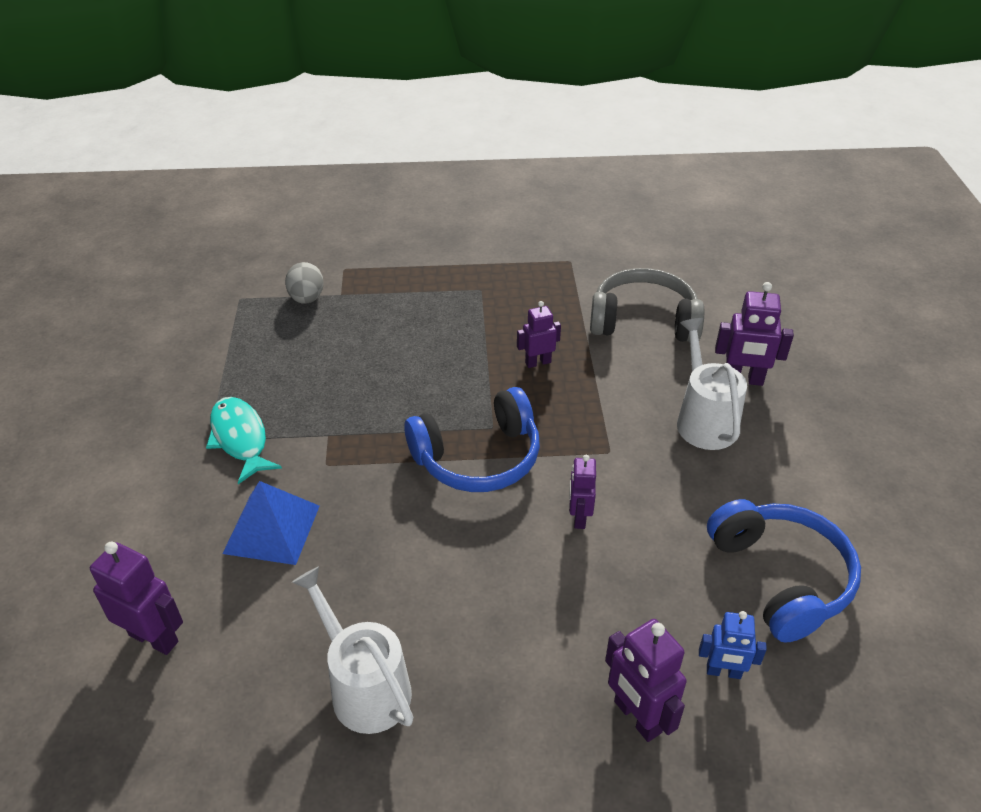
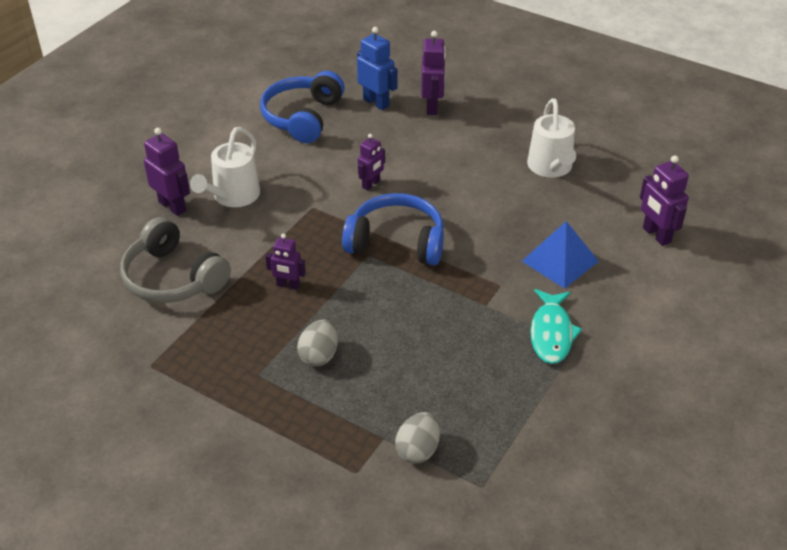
camera: 145 degrees left, 0 degrees up
blue robot [699,611,767,679] -> blue robot [357,27,398,110], size x1.52
none -> grey egg [297,320,338,367]

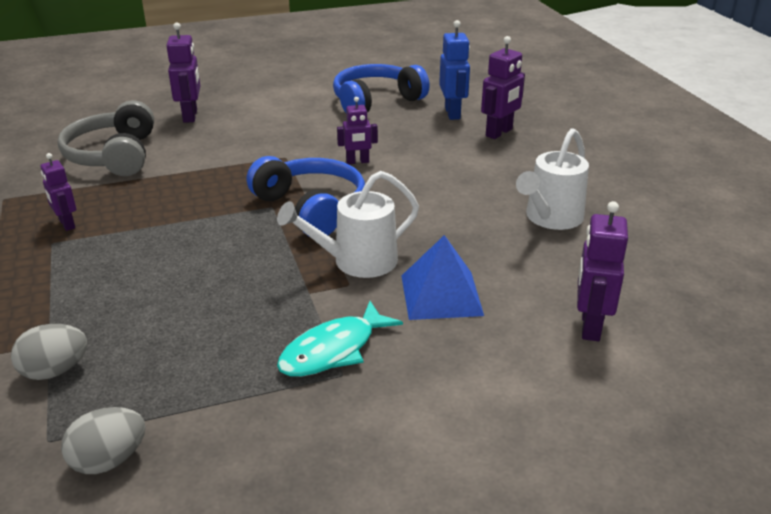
camera: 40 degrees right, 10 degrees down
white watering can [190,127,260,207] -> white watering can moved to [277,171,419,278]
purple robot [265,234,306,290] -> purple robot moved to [40,153,76,231]
grey egg [297,320,338,367] -> grey egg moved to [61,407,146,474]

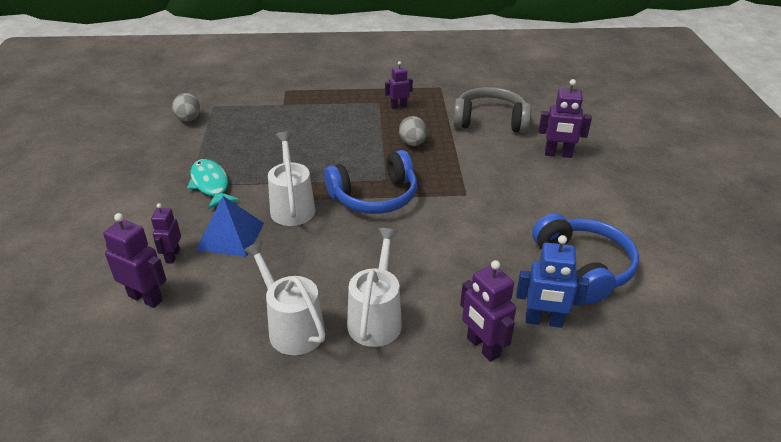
camera: 105 degrees right, 5 degrees up
grey egg [11,324,88,380] -> grey egg moved to [399,116,427,146]
purple robot [337,97,378,164] -> purple robot moved to [151,203,181,264]
none -> white watering can [347,228,402,347]

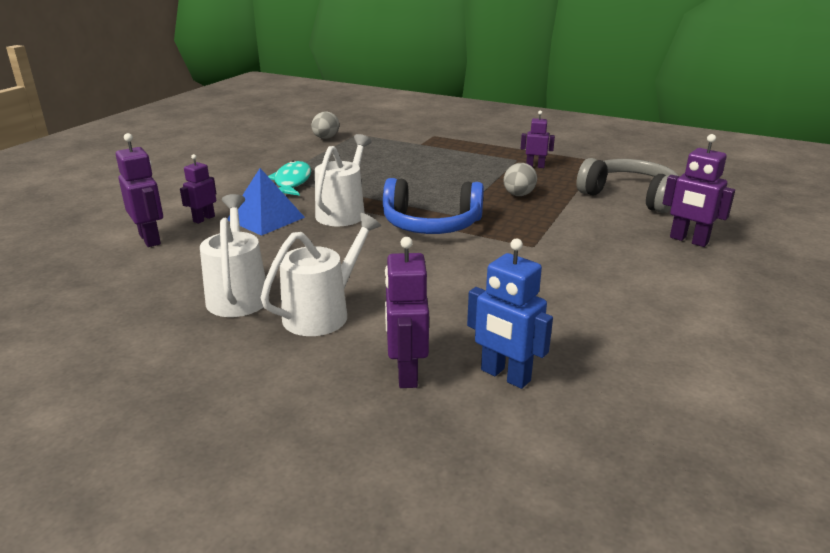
camera: 30 degrees right, 10 degrees down
blue headphones [532,213,639,304] -> none

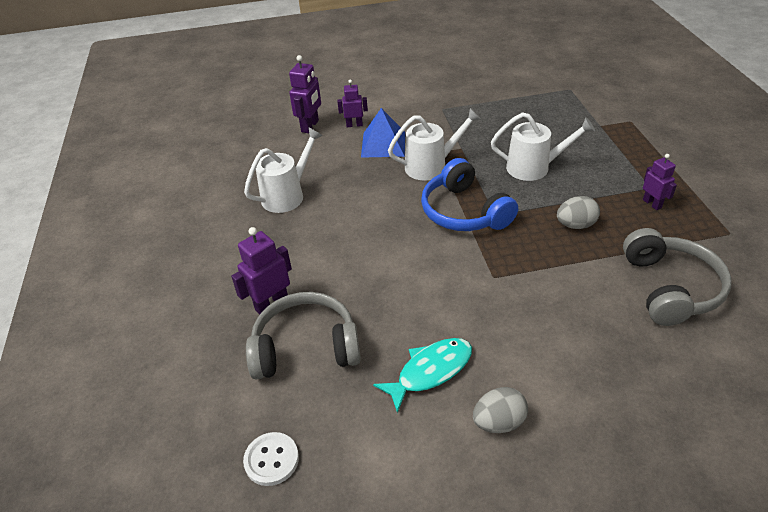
camera: 55 degrees right, 15 degrees up
white watering can [261,213,381,336] -> white watering can moved to [491,112,595,181]
turquoise fish [268,161,311,196] -> turquoise fish moved to [373,338,472,413]
grey egg [311,111,339,139] -> grey egg moved to [473,387,528,433]
blue robot [467,238,553,389] -> grey headphones [246,292,361,380]
purple robot [663,134,735,247] -> none
none -> white button [243,432,299,486]

